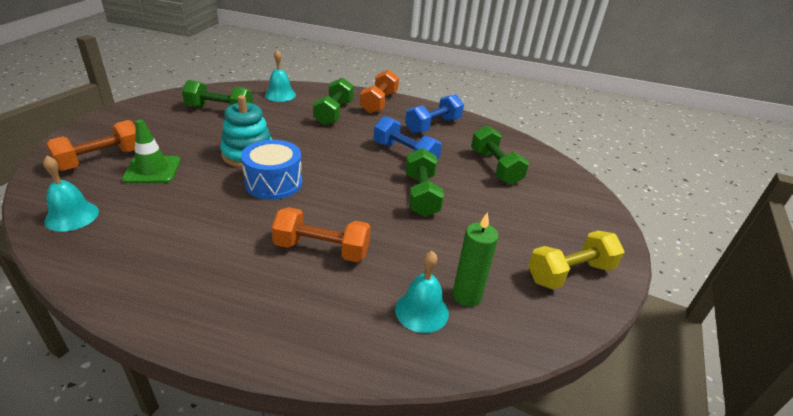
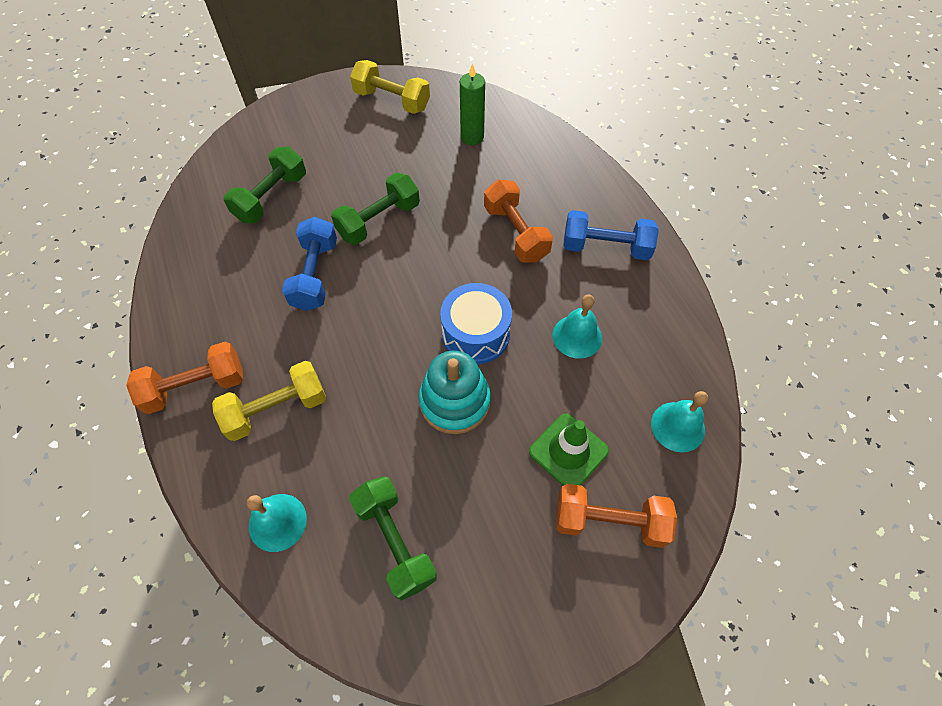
camera: 125 degrees left, 25 degrees up
green dumbbell [313,78,354,126] -> yellow dumbbell [212,361,326,441]
turquoise bell [395,251,449,333] -> turquoise bell moved to [553,295,602,359]
blue dumbbell [405,94,464,134] -> blue dumbbell moved to [564,210,659,260]

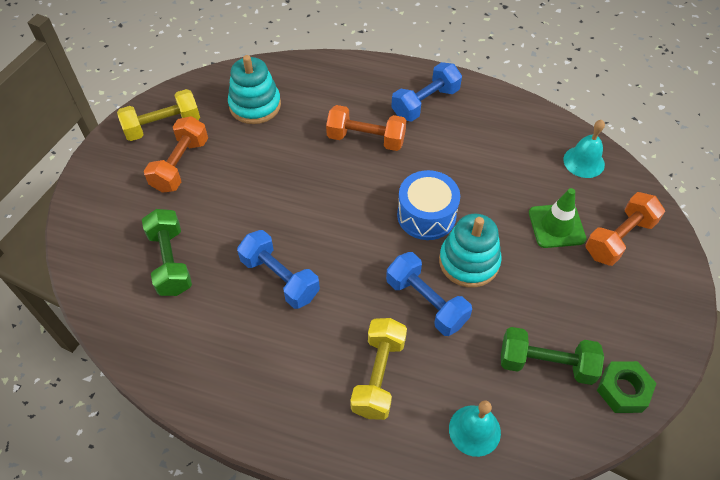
camera: 50 degrees left, 5 degrees down
orange dumbbell [126,342,243,414] -> orange dumbbell moved to [144,116,208,193]
green dumbbell [331,172,420,245] -> none
green candle [460,63,485,145] -> turquoise stacking toy [228,55,281,124]
turquoise bell [553,295,602,359] -> none
none -> blue dumbbell [386,252,472,336]
none -> green nut [597,361,657,413]

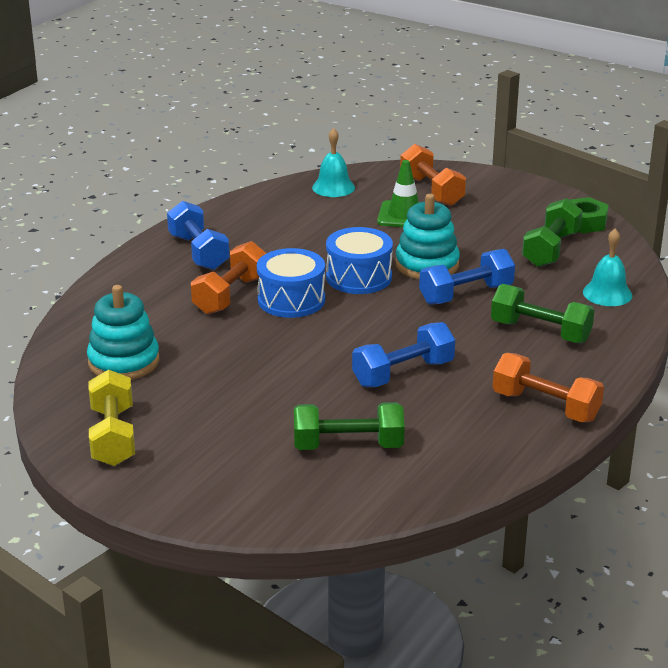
camera: 75 degrees left, 25 degrees down
orange dumbbell [144,116,208,193] -> orange dumbbell moved to [493,353,604,422]
yellow dumbbell [350,318,407,420] -> green dumbbell [491,284,594,343]
none -> blue drum [257,248,325,318]

